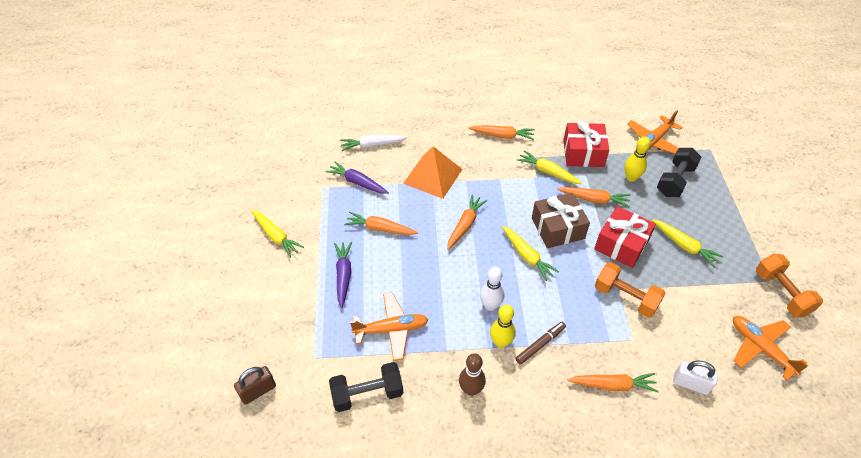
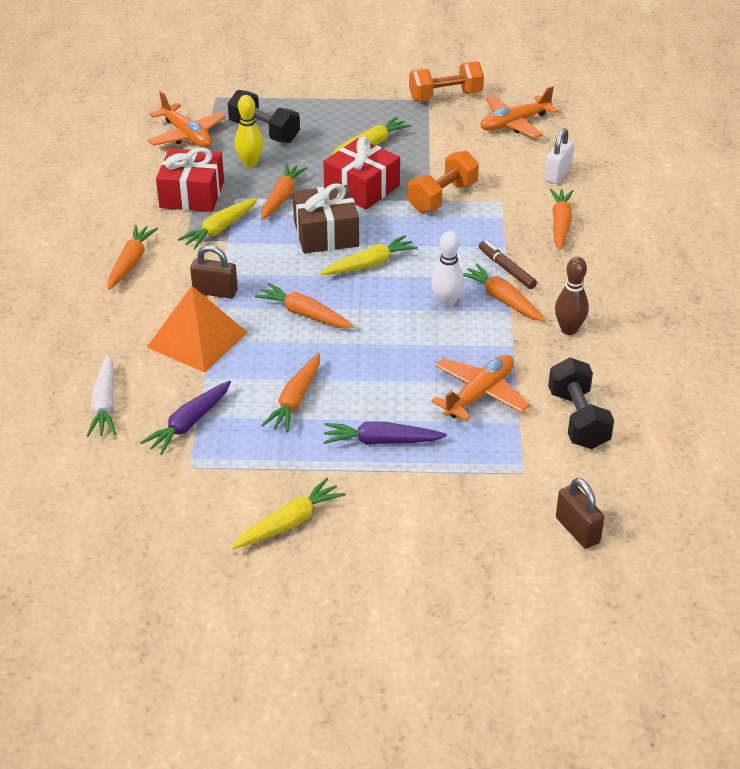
camera: 85 degrees left, 10 degrees down
orange plane [350,293,429,361] -> orange plane turned 45 degrees clockwise [431,355,530,421]
yellow bowling pin [490,305,516,348] -> orange carrot [463,263,545,321]
none -> brown padlock [190,245,238,299]

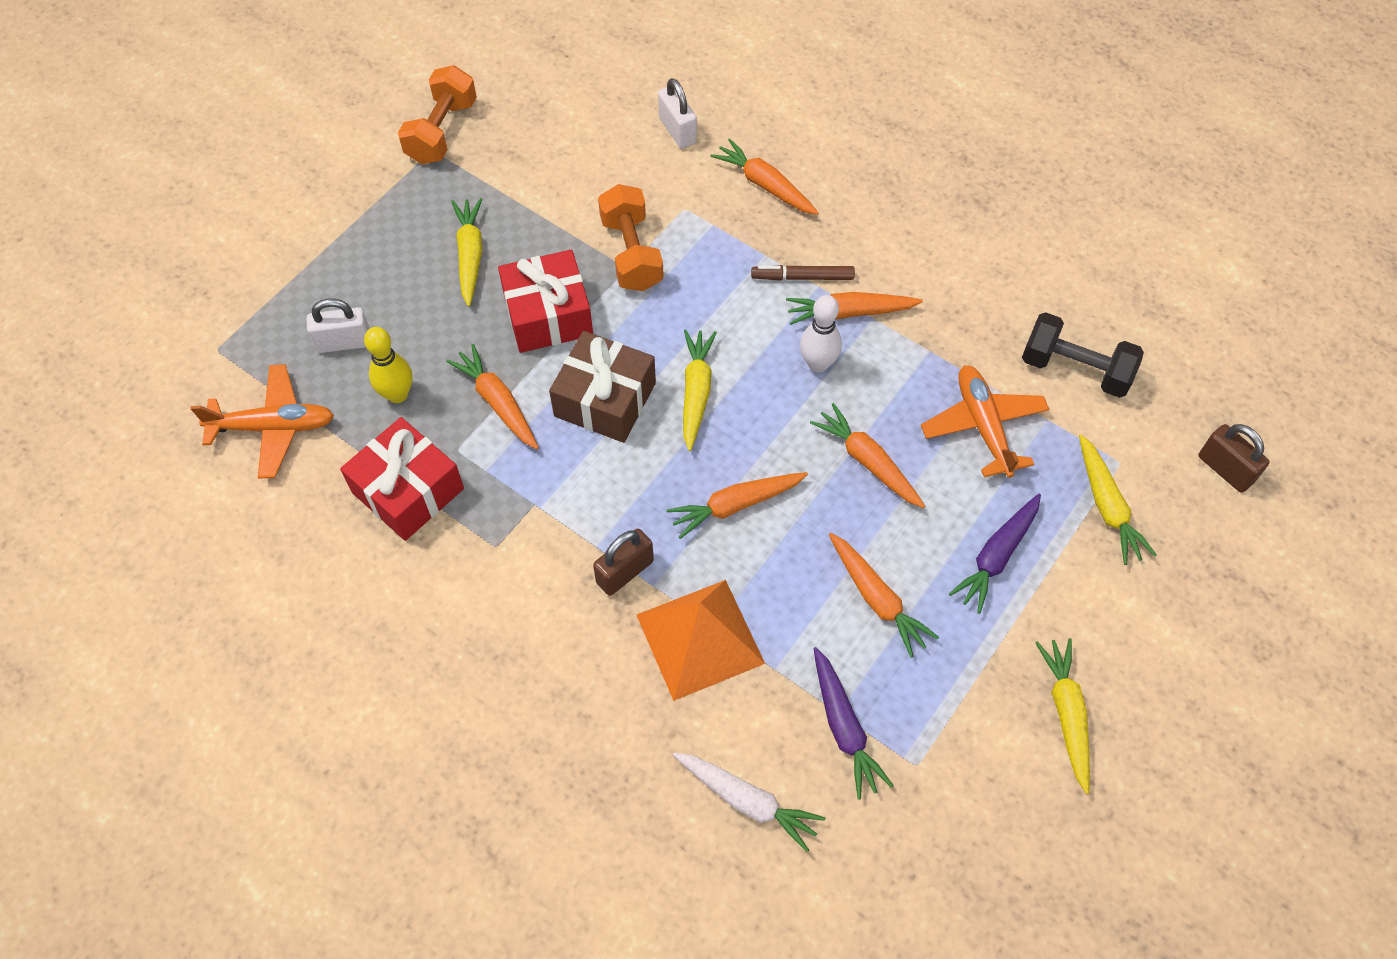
camera: 55 degrees left, 20 degrees up
orange carrot [108,225,158,290] -> orange carrot moved to [810,403,925,508]
yellow carrot [178,197,258,249] -> yellow carrot moved to [1079,434,1157,565]
black dumbbell [228,90,300,143] -> white padlock [307,299,370,353]
orange plane [480,86,559,138] -> none
brown bowling pin [555,257,589,335] -> none
brown padlock [556,478,604,549] -> brown padlock turned 45 degrees clockwise [1198,424,1270,493]

